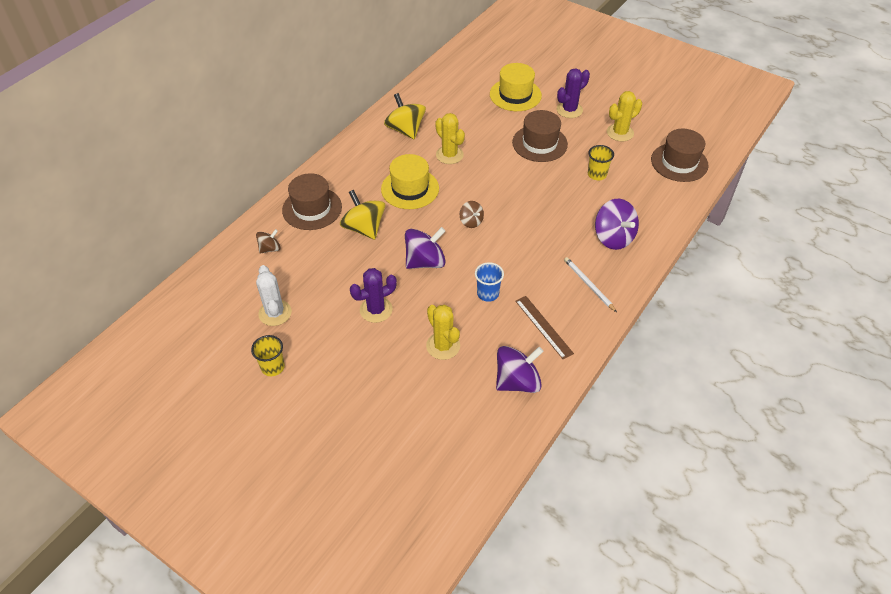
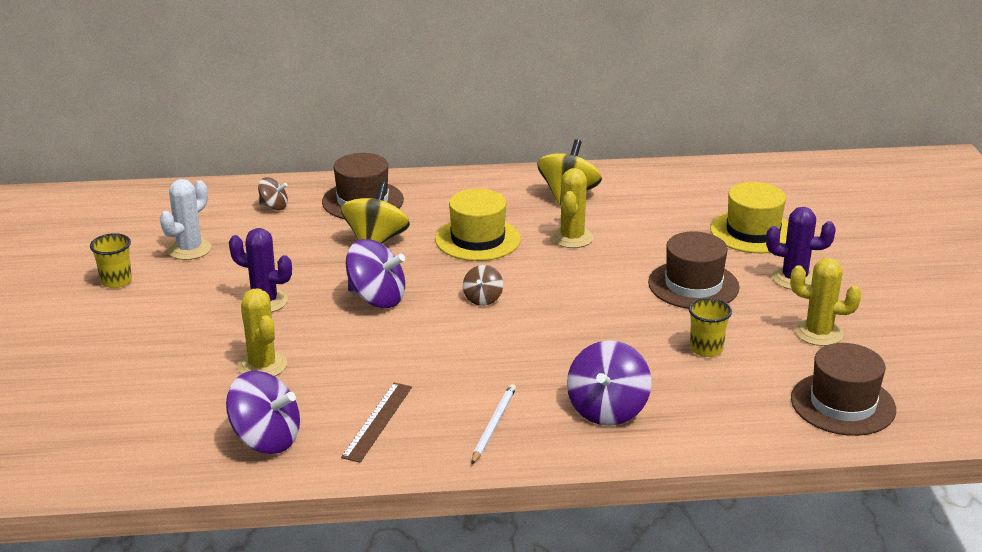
camera: 50 degrees right, 20 degrees down
yellow cactus [426,305,460,360] -> yellow cactus turned 45 degrees counterclockwise [237,289,287,376]
blue cup [475,262,504,302] -> none

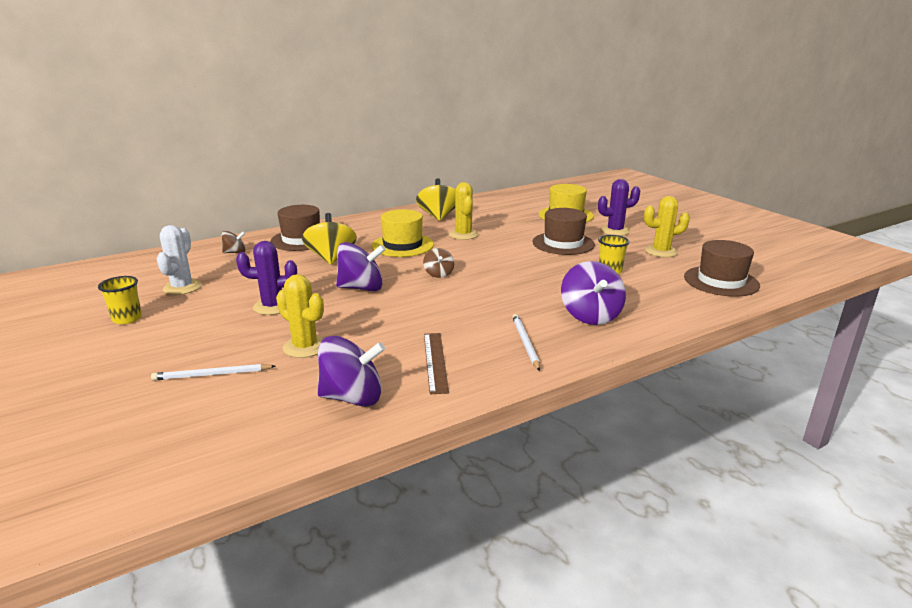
camera: 25 degrees left, 5 degrees down
none -> white pencil [151,364,276,380]

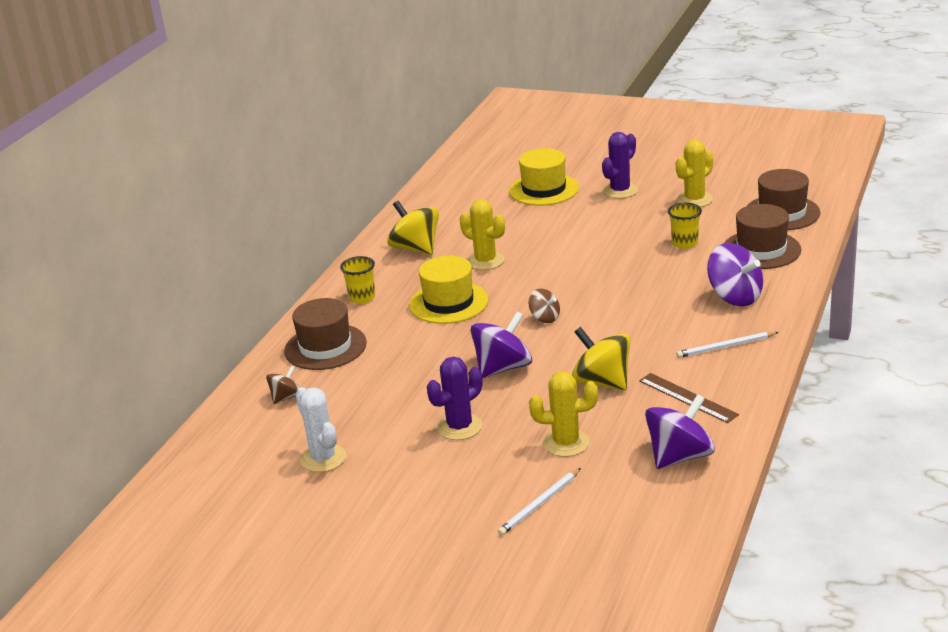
camera: 35 degrees left, 5 degrees up
yellow cup [98,276,142,324] -> yellow cup moved to [340,256,375,304]
yellow spinning top [302,213,357,265] -> yellow spinning top moved to [572,327,631,391]
white pencil [512,314,540,371] -> white pencil turned 60 degrees counterclockwise [676,332,779,358]
brown hat [532,208,595,255] -> brown hat moved to [724,204,801,269]

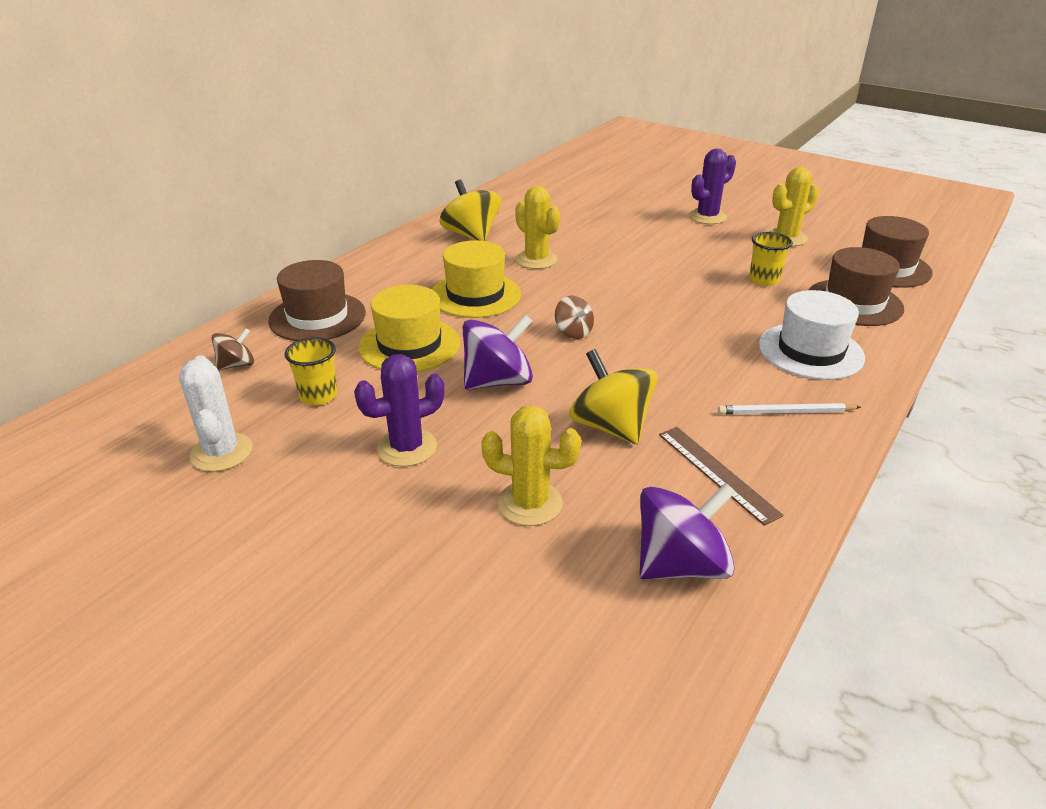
camera: 10 degrees right, 5 degrees up
yellow cup [340,256,375,304] -> yellow cup moved to [284,337,337,405]
white pencil [498,468,581,536] -> none
yellow hat [509,148,579,206] -> yellow hat moved to [359,285,460,372]
purple spinning top [707,243,763,306] -> white hat [759,290,865,380]

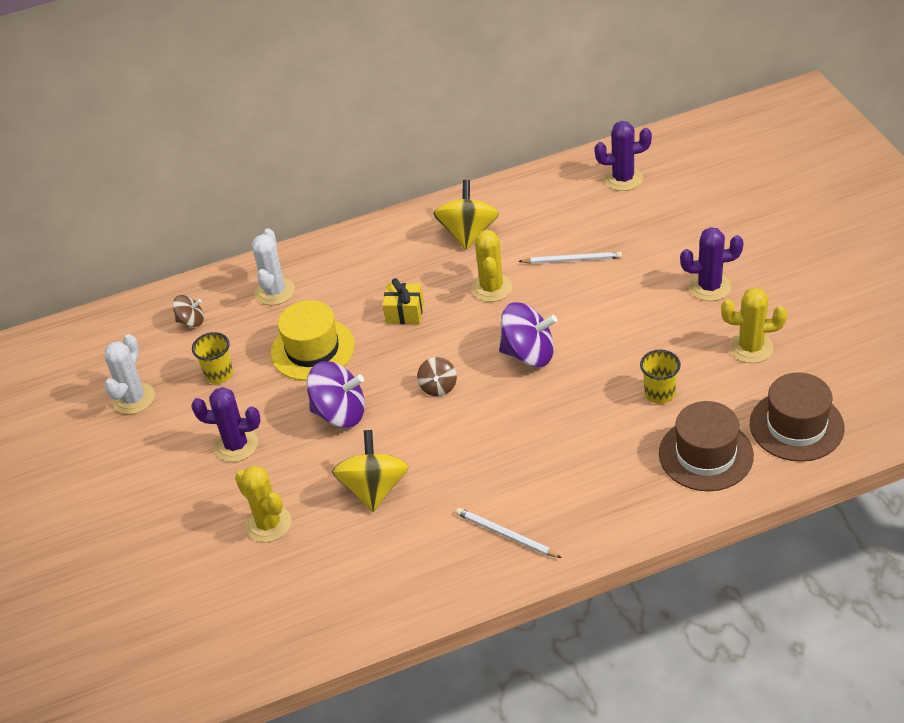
camera: 40 degrees right, 10 degrees up
brown hat [268,260,366,341] -> white cactus [252,228,295,305]
yellow hat [432,240,521,318] -> yellow gift [382,278,424,324]
purple spinning top [640,483,736,580] -> purple spinning top moved to [499,302,557,367]
brown ruler [659,427,784,526] -> none
white hat [759,290,865,380] -> none
none -> white pencil [518,252,622,264]
none -> purple cactus [594,121,652,191]

